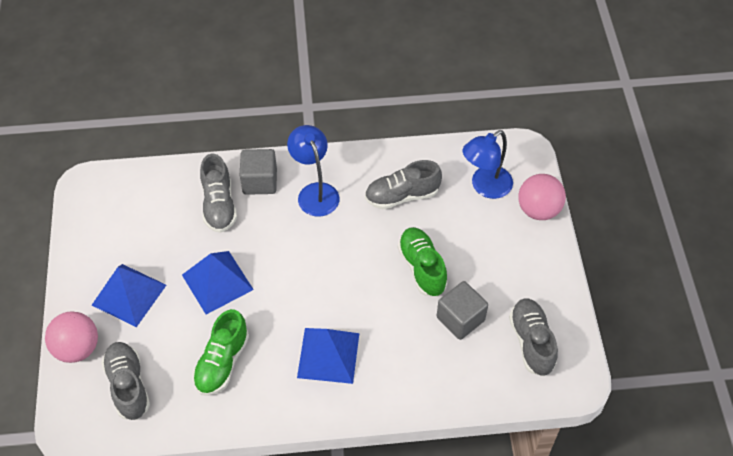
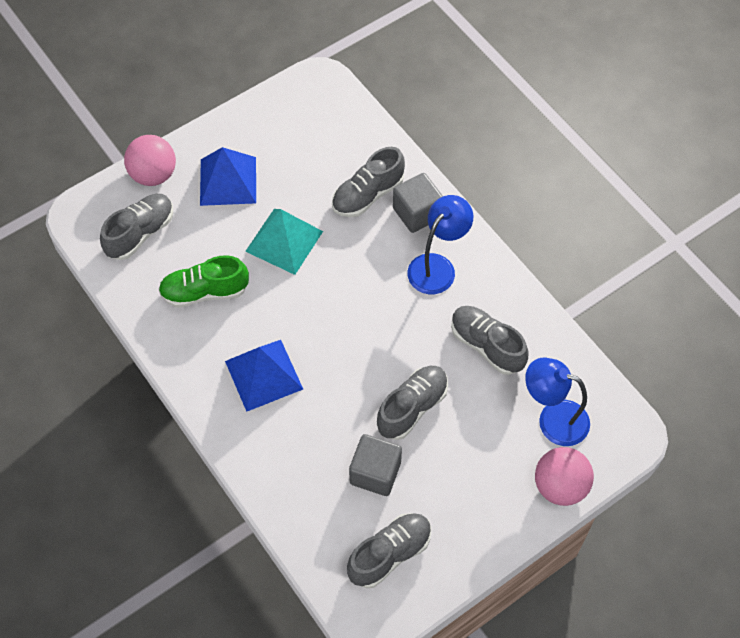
camera: 60 degrees right, 5 degrees up
blue pyramid [182,251,254,314] -> turquoise pyramid [245,209,323,275]
green shoe [397,227,448,297] -> grey shoe [377,366,448,440]

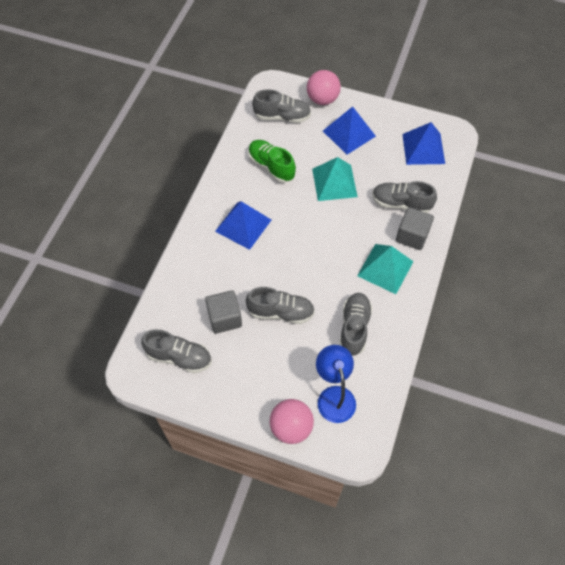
camera: 55 degrees right, 0 degrees up
blue lamp [407,195,473,294] -> turquoise pyramid [357,244,414,294]
none -> blue pyramid [402,122,445,165]

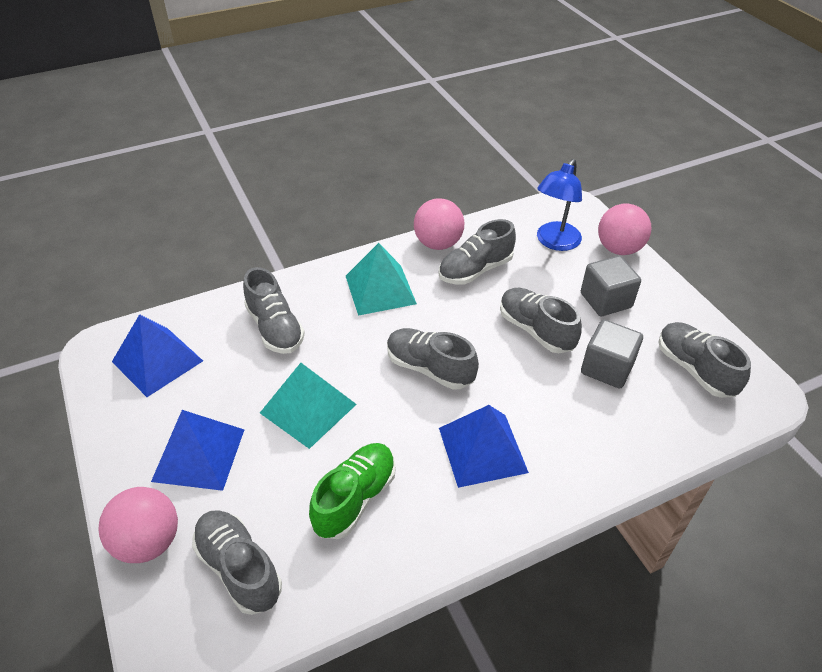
camera: 135 degrees left, 15 degrees down
green shoe [248,140,296,183] -> green shoe turned 150 degrees counterclockwise [309,443,396,539]
grey cube [396,207,434,250] -> grey cube moved to [581,256,641,316]
none -> grey shoe [387,328,479,390]
none -> pink ball [414,198,464,250]

